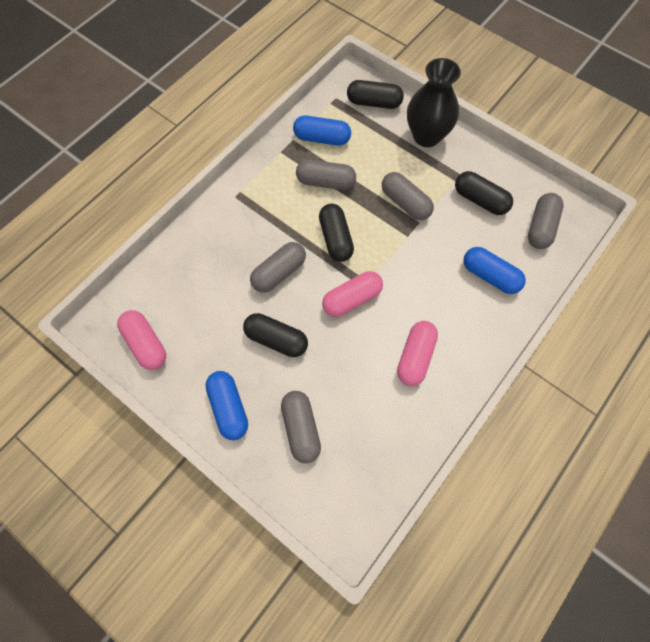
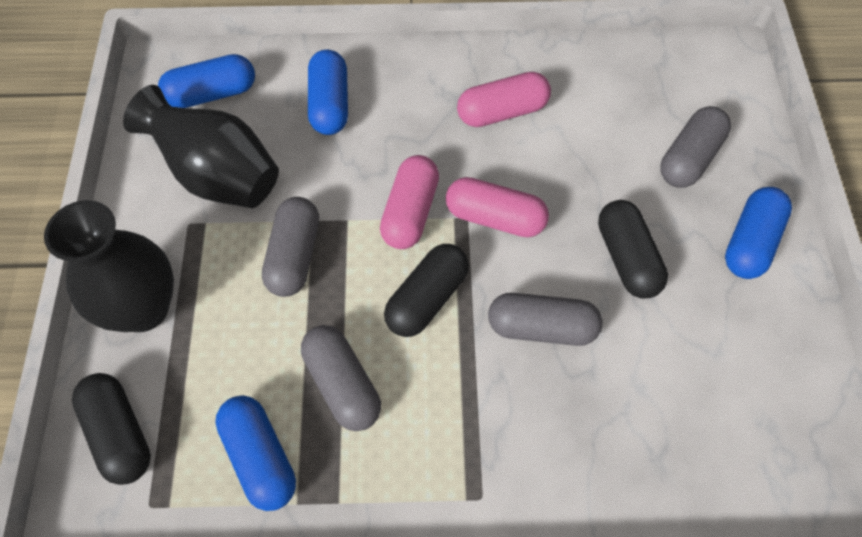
camera: 130 degrees left, 5 degrees down
pink capsule [117,310,166,370] -> pink capsule moved to [380,155,439,249]
black capsule [455,171,513,215] -> black vase [123,85,279,208]
grey capsule [528,193,564,249] -> blue capsule [158,54,255,108]

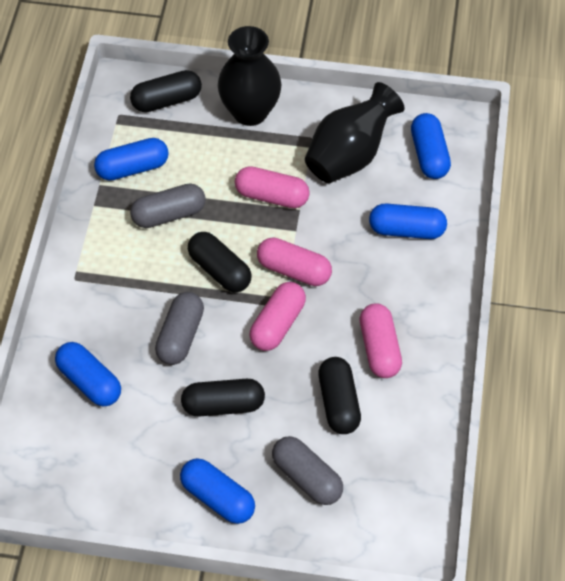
camera: 100 degrees right, 5 degrees down
grey capsule [262,197,319,297] -> pink capsule [235,166,310,208]
none -> blue capsule [55,342,121,407]
none -> black capsule [318,357,361,434]

